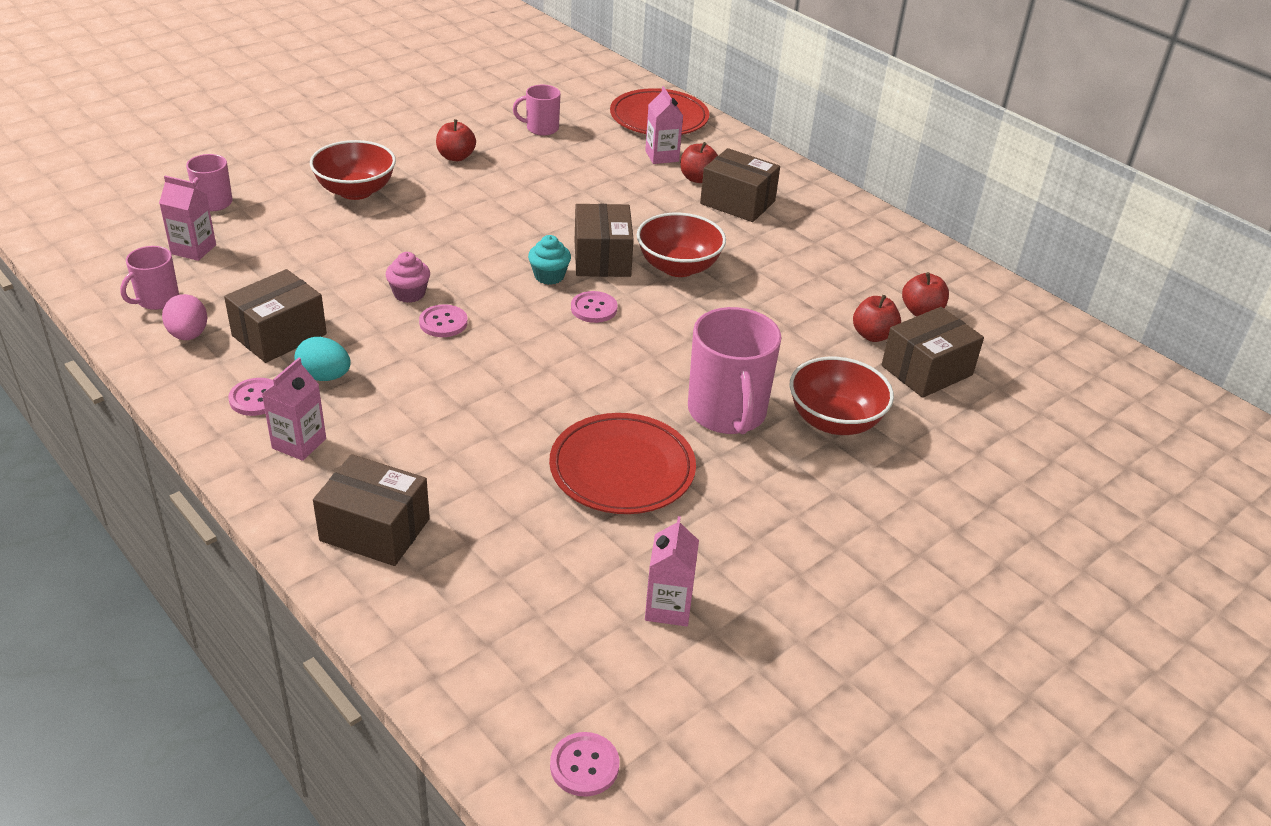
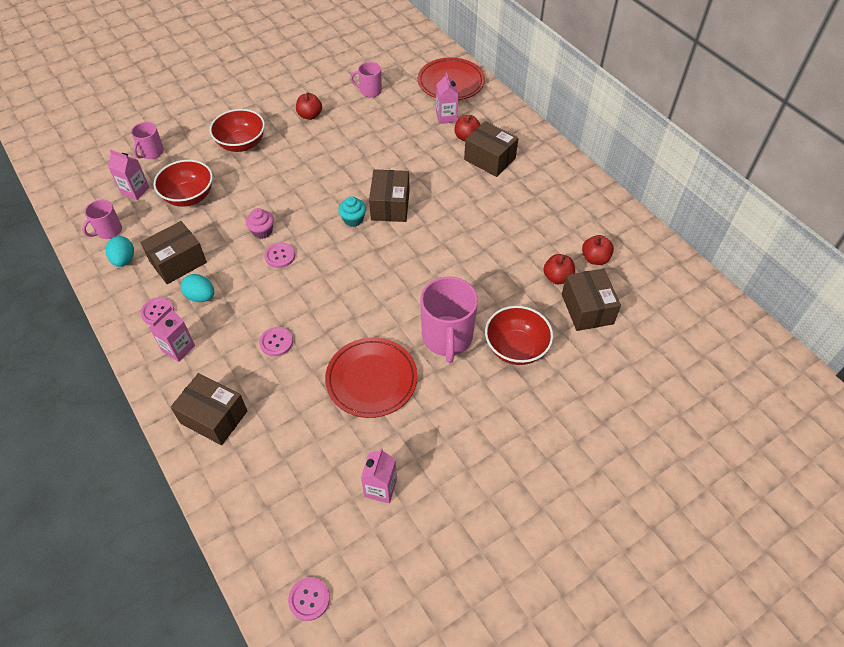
camera: 10 degrees right, 15 degrees up
pink egg [162,294,207,340] -> turquoise egg [106,236,134,267]
pink button [571,291,617,323] -> pink button moved to [259,327,293,356]
red bowl [637,213,726,277] -> red bowl moved to [154,160,213,207]
brown box [882,307,984,398] -> brown box turned 75 degrees counterclockwise [562,268,621,331]

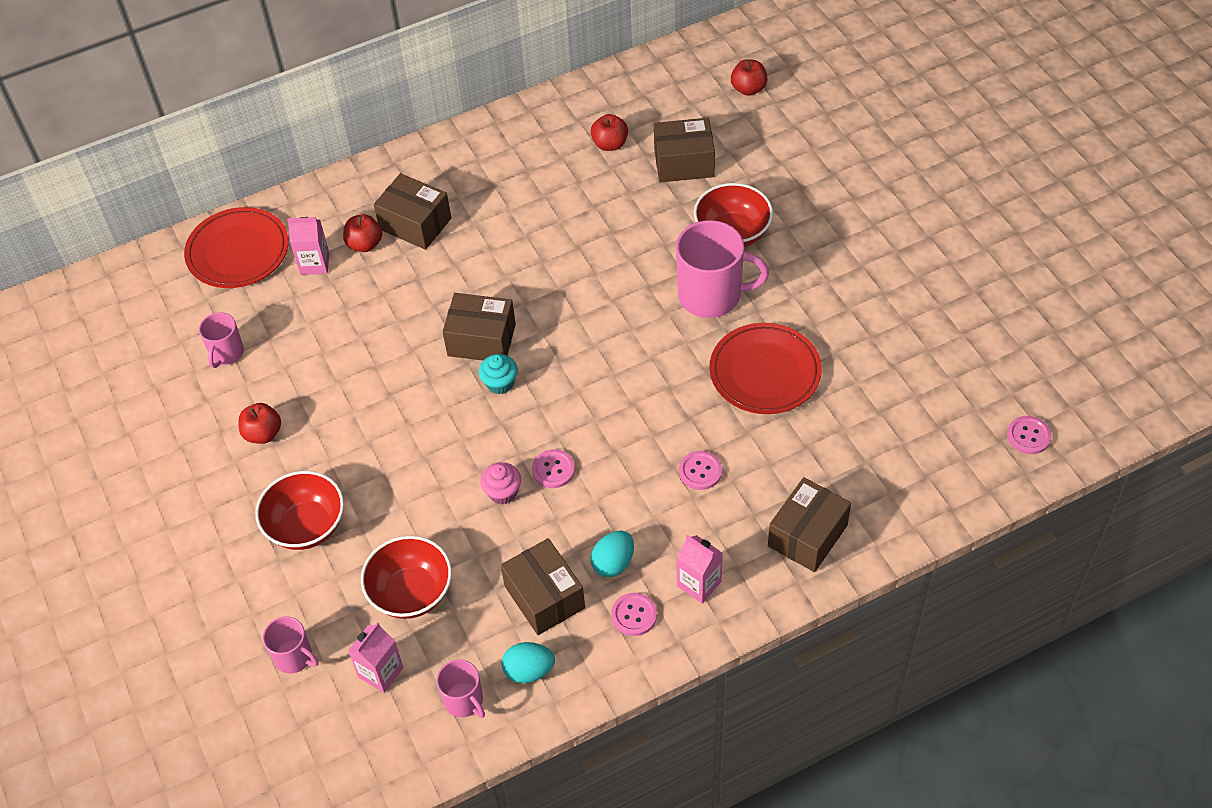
camera: 80 degrees left, 0 degrees up
pink carton [361,448,397,503] -> none
brown box [464,121,518,177] -> brown box turned 75 degrees clockwise [374,173,451,250]
red apple [543,254,575,284] -> red apple moved to [731,59,768,96]

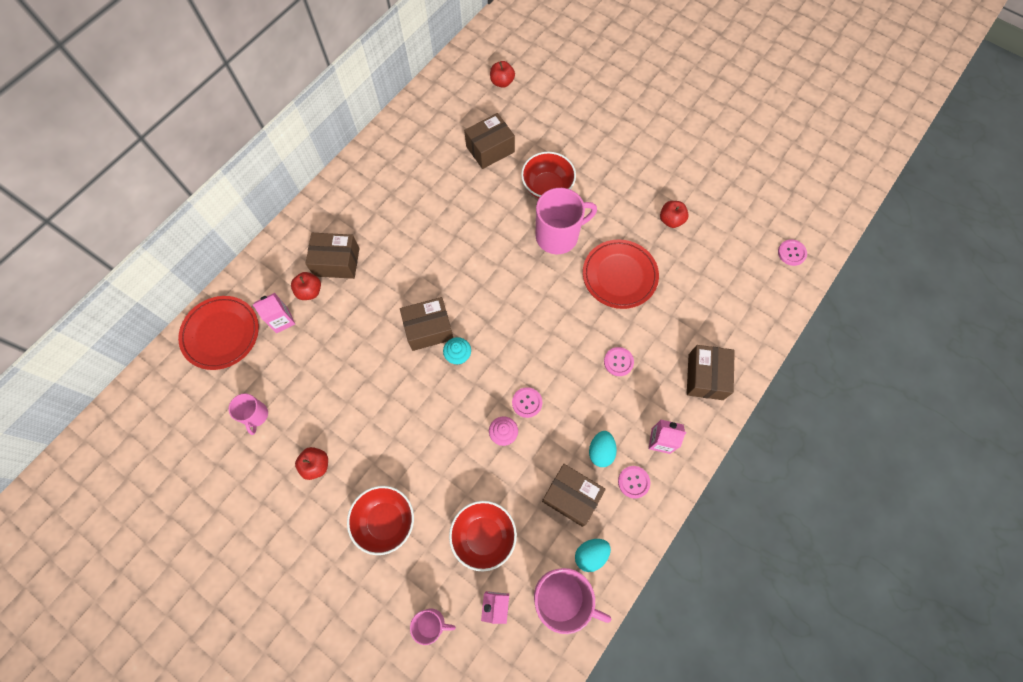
camera: 30 degrees left, 15 degrees up
pink mug [436,660,485,718] -> pink mug [534,568,611,634], size x1.84
red apple [591,114,628,151] -> red apple moved to [660,201,689,228]

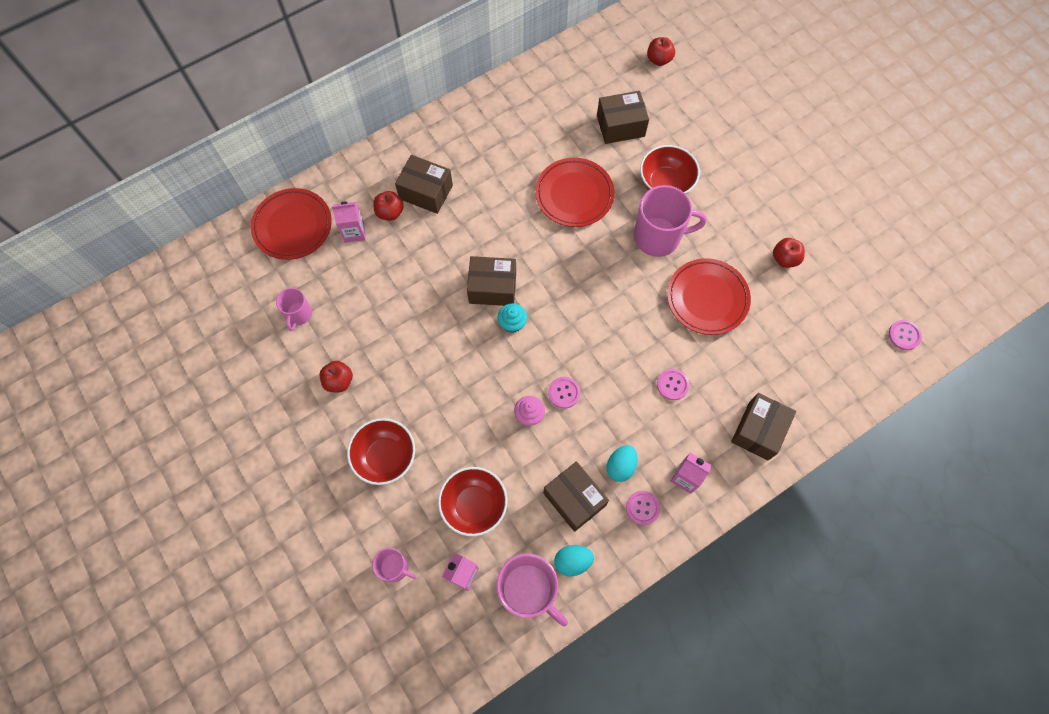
camera: 20 degrees right, 0 degrees up
none -> red plate [535,158,614,227]

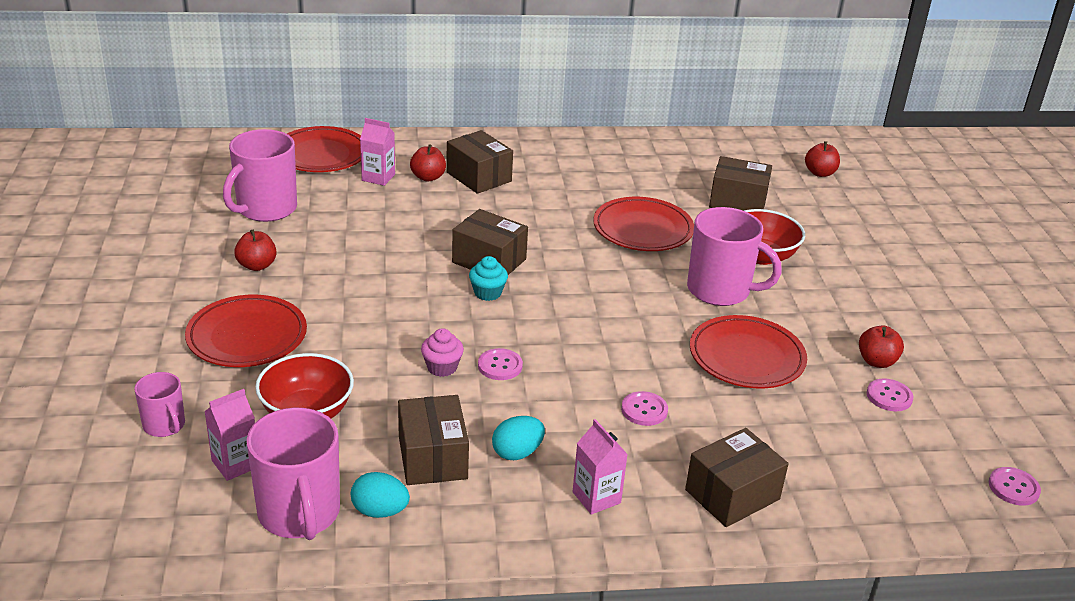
camera: 25 degrees right, 35 degrees down
pink mug [276,288,312,331] -> pink mug [223,129,297,222], size x1.84
red bowl [347,418,415,485] -> red plate [185,295,307,367]
pink button [626,491,660,525] -> pink button moved to [867,378,913,411]

